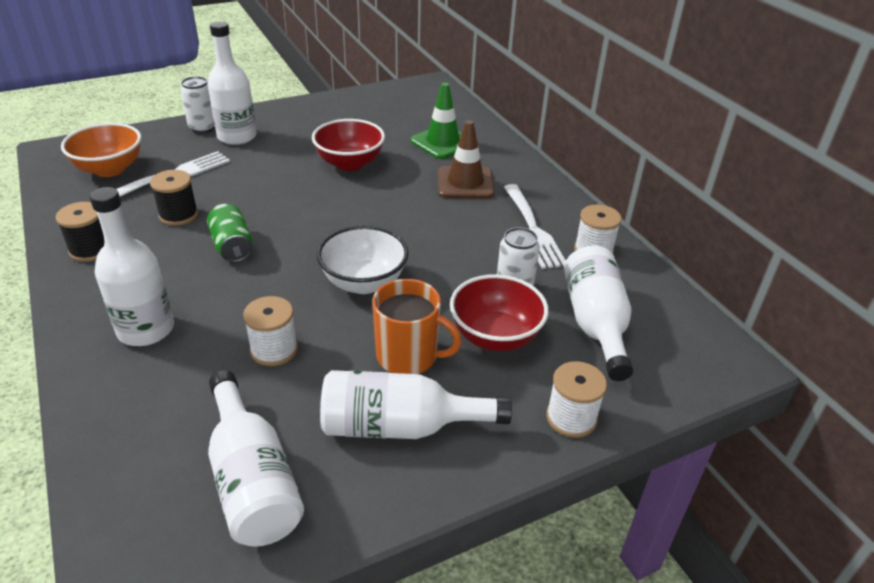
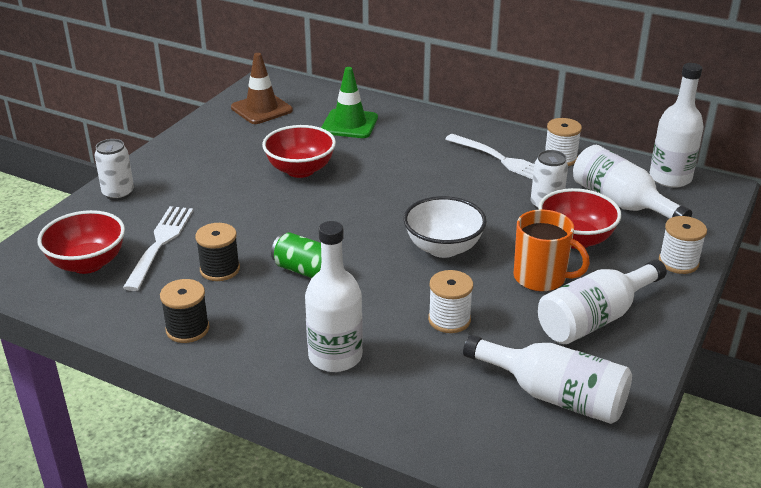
camera: 35 degrees left, 5 degrees down
orange bowl [61,123,141,177] -> red bowl [38,210,125,274]
white bottle [207,21,257,145] -> white bottle moved to [650,63,704,188]
orange mug [372,279,462,374] -> orange mug turned 45 degrees clockwise [514,209,590,292]
brown traffic cone [438,120,494,199] -> brown traffic cone moved to [231,53,293,124]

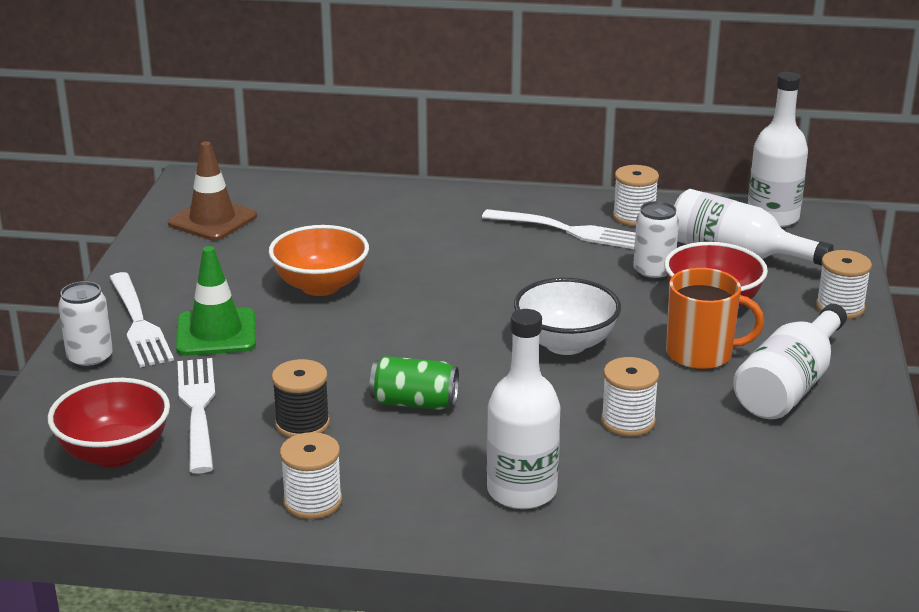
camera: 20 degrees left, 5 degrees down
black spool [160,279,209,343] -> white spool [280,432,342,519]
red bowl [262,125,336,178] -> orange bowl [269,225,369,296]
green traffic cone [321,67,378,138] -> green traffic cone moved to [176,246,256,356]
white bottle [463,334,632,424] -> none
none -> white fork [109,272,174,367]

